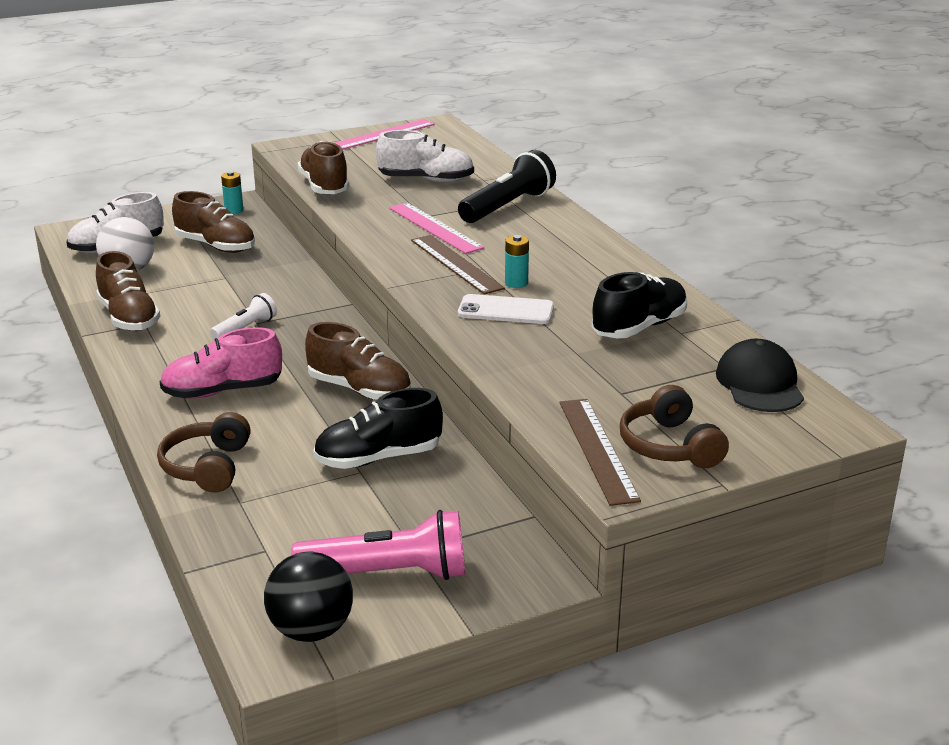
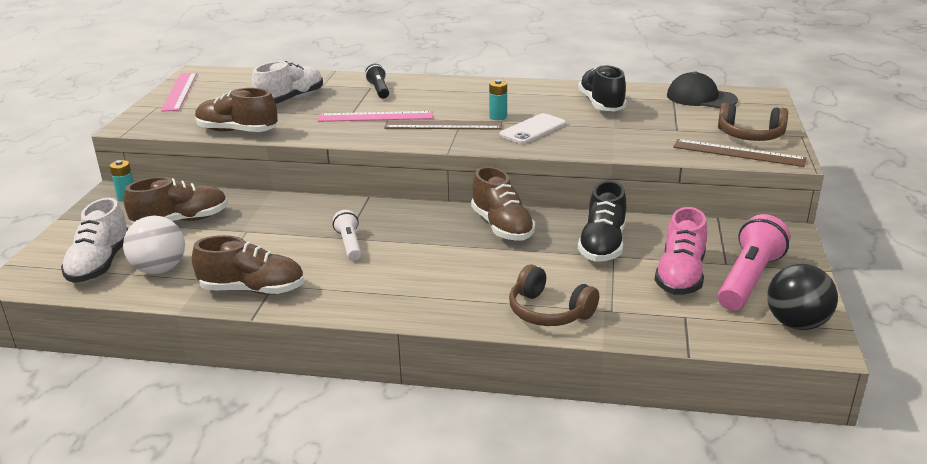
camera: 55 degrees left, 0 degrees up
pink shoe [160,327,282,398] -> pink shoe moved to [654,207,707,295]
brown shoe [305,322,411,400] -> brown shoe turned 90 degrees clockwise [471,166,535,241]
black flashlight [458,150,556,223] -> black flashlight [365,64,389,99], size x0.57

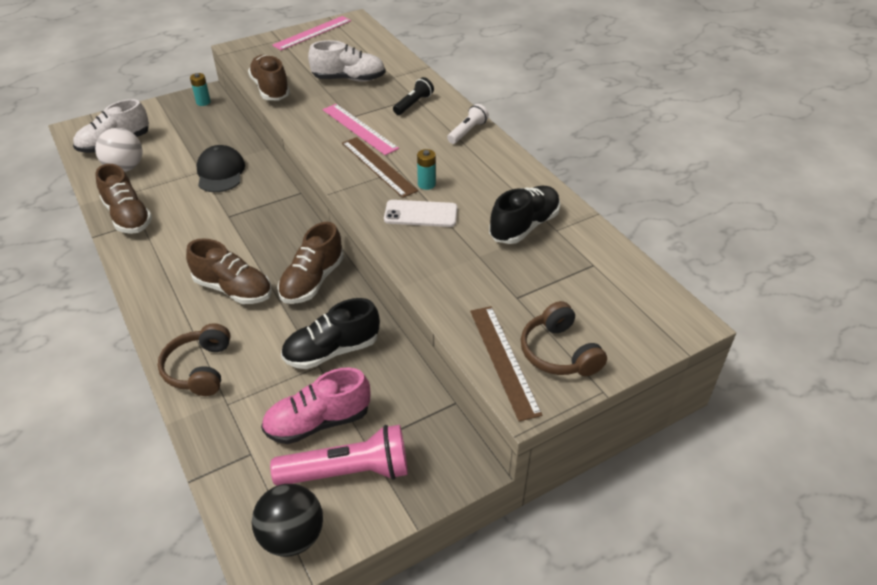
camera: 50 degrees right, 15 degrees up
brown shoe [124,177,228,223] -> brown shoe moved to [186,238,272,304]
white flashlight [333,210,361,261] -> white flashlight moved to [447,104,489,144]
black cap [667,72,738,108] -> black cap moved to [196,145,245,192]

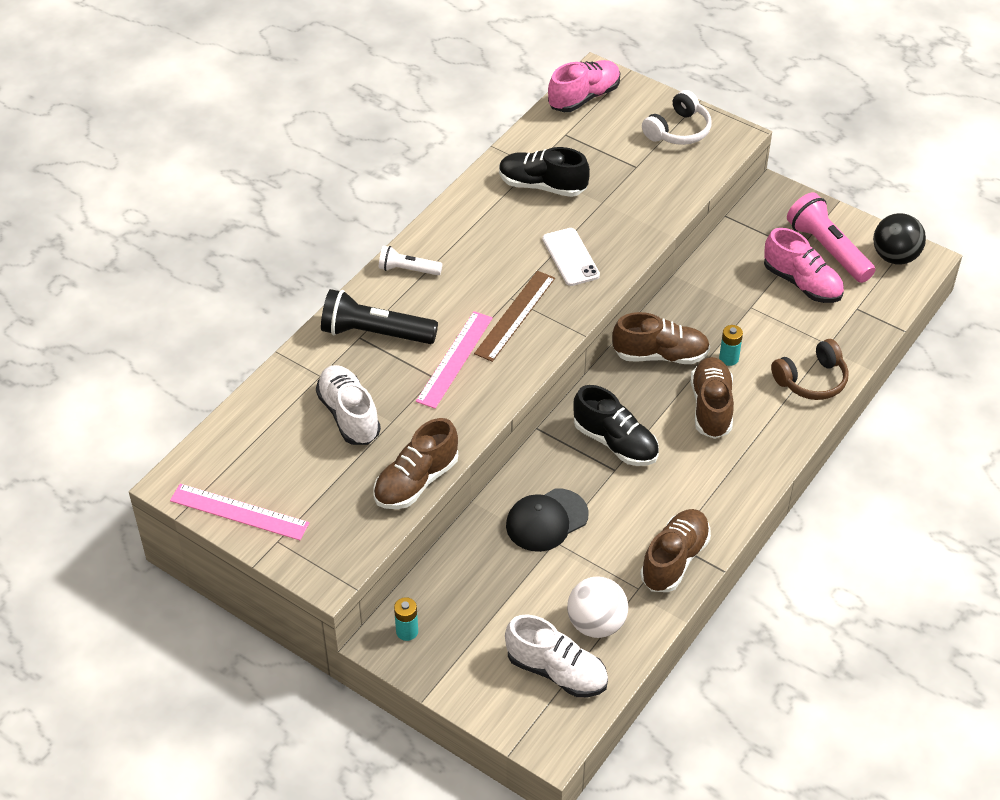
camera: 115 degrees left, 5 degrees up
black shoe [281,298,380,369] -> black shoe moved to [573,385,659,466]
black flashlight [393,77,434,115] -> black flashlight [321,289,438,344], size x1.77
turquoise battery [417,149,436,190] -> turquoise battery moved to [719,325,743,366]
brown ruler [470,306,543,422] -> none
brown headphones [521,301,607,376] -> white headphones [642,90,711,145]
none -> pink shoe [548,60,620,112]

